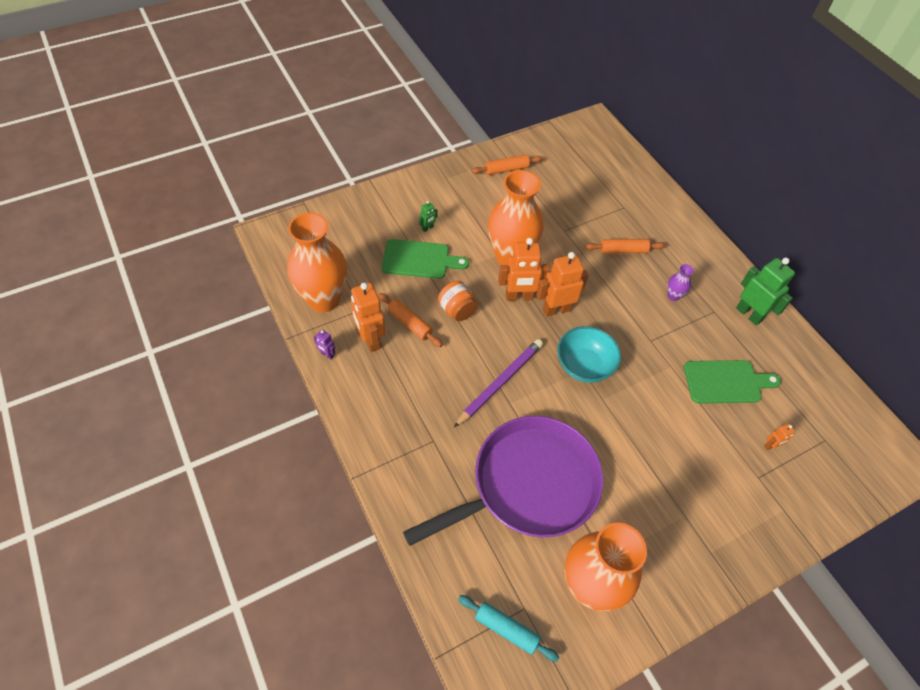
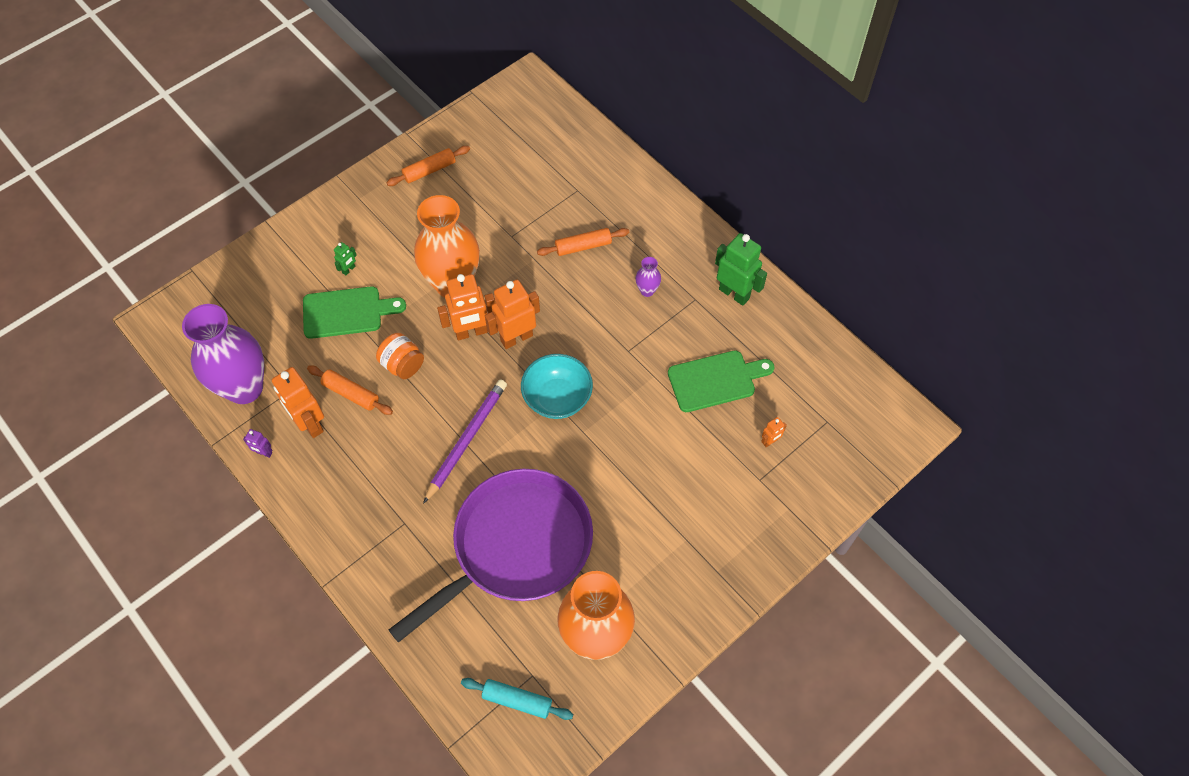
camera: 10 degrees left, 5 degrees up
orange vase [287,213,347,312] -> purple vase [182,304,264,404]

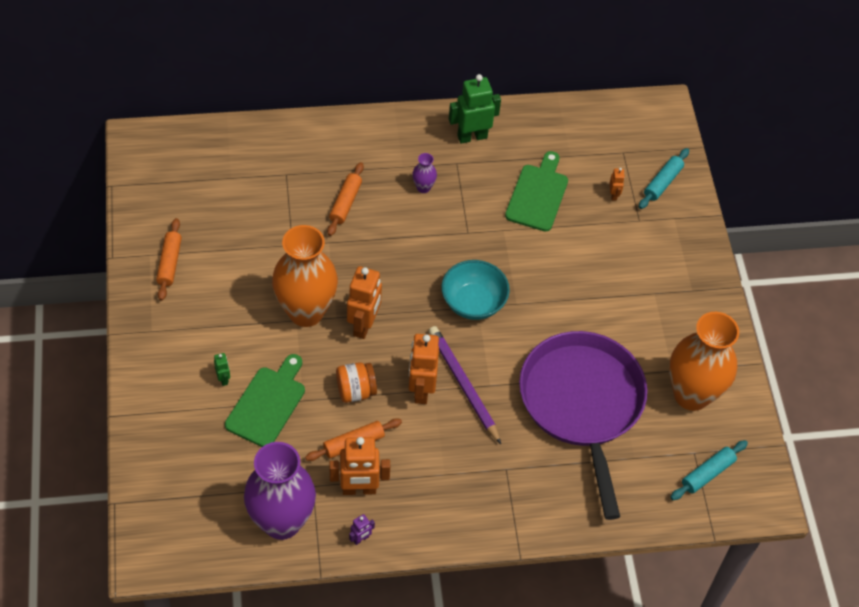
camera: 60 degrees left, 5 degrees down
orange robot [485,280,540,349] -> orange robot moved to [409,334,439,404]
none -> turquoise rolling pin [639,148,689,209]

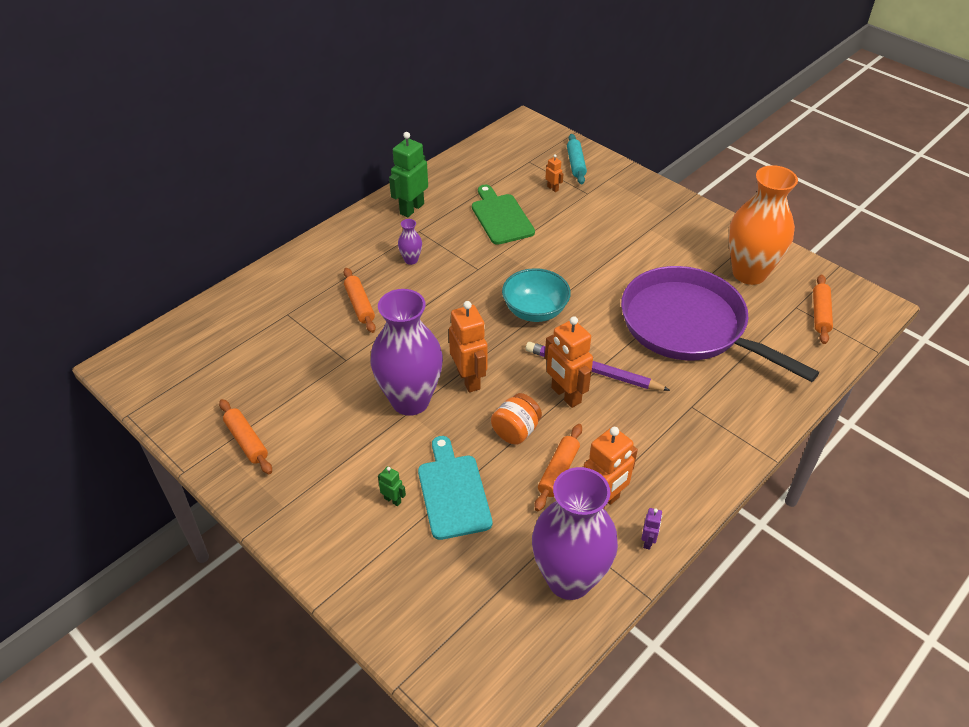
camera: 35 degrees left, 10 degrees down
green cutting board [225,354,305,447] -> turquoise cutting board [418,436,492,540]
orange vase [272,225,338,327] -> purple vase [371,289,443,416]
turquoise rolling pin [670,440,748,500] -> orange rolling pin [813,275,833,344]

